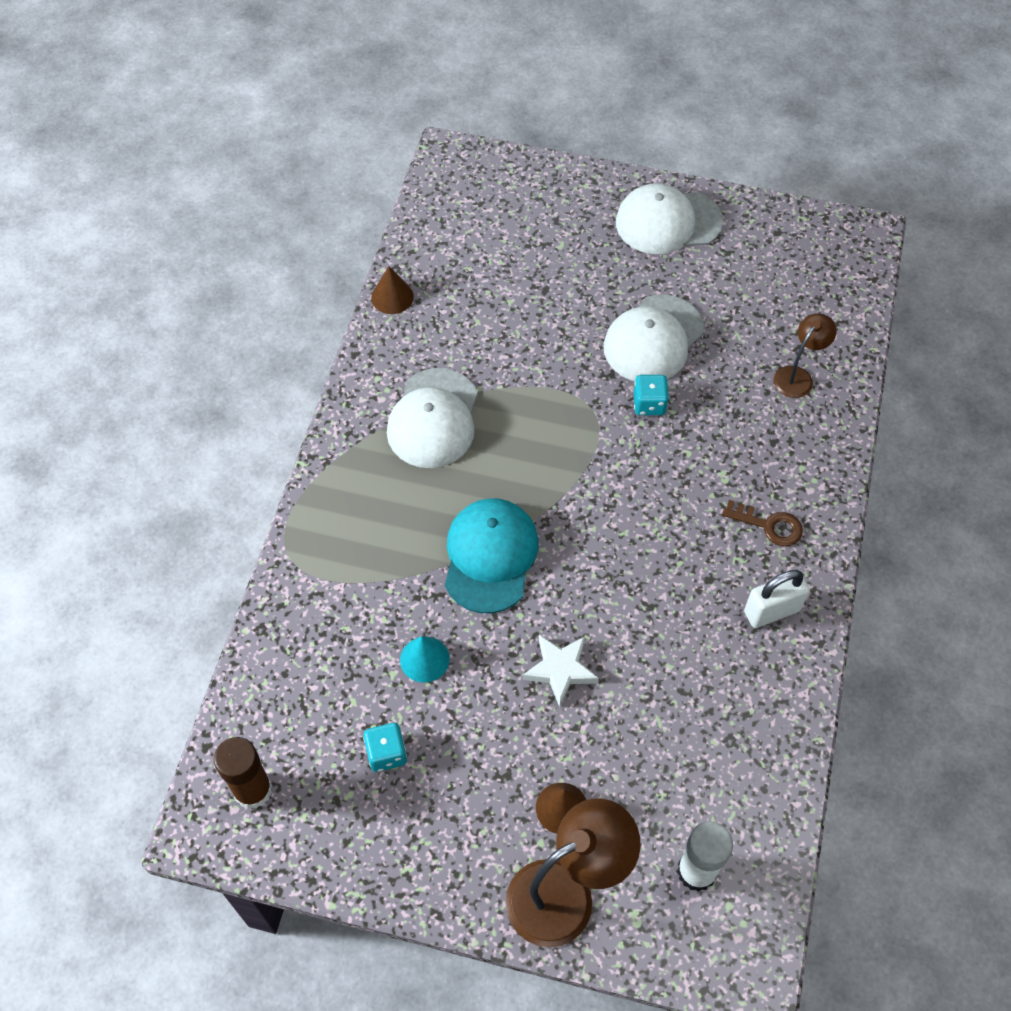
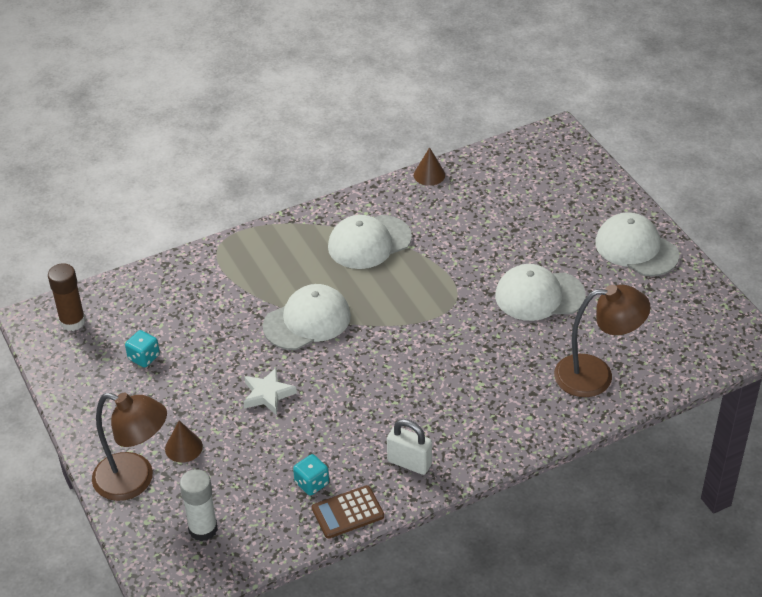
camera: 50 degrees right, 15 degrees down
turquoise cone [400,636,450,683] -> none
turquoise cap [445,498,539,613] -> white cap [263,284,351,350]
turquoise dice [633,375,669,415] -> turquoise dice moved to [293,454,329,496]
brown key [722,500,803,546] -> none
brown lamp [773,313,837,398] -> brown lamp [554,285,650,397], size x1.79
none -> brown calculator [312,485,384,539]

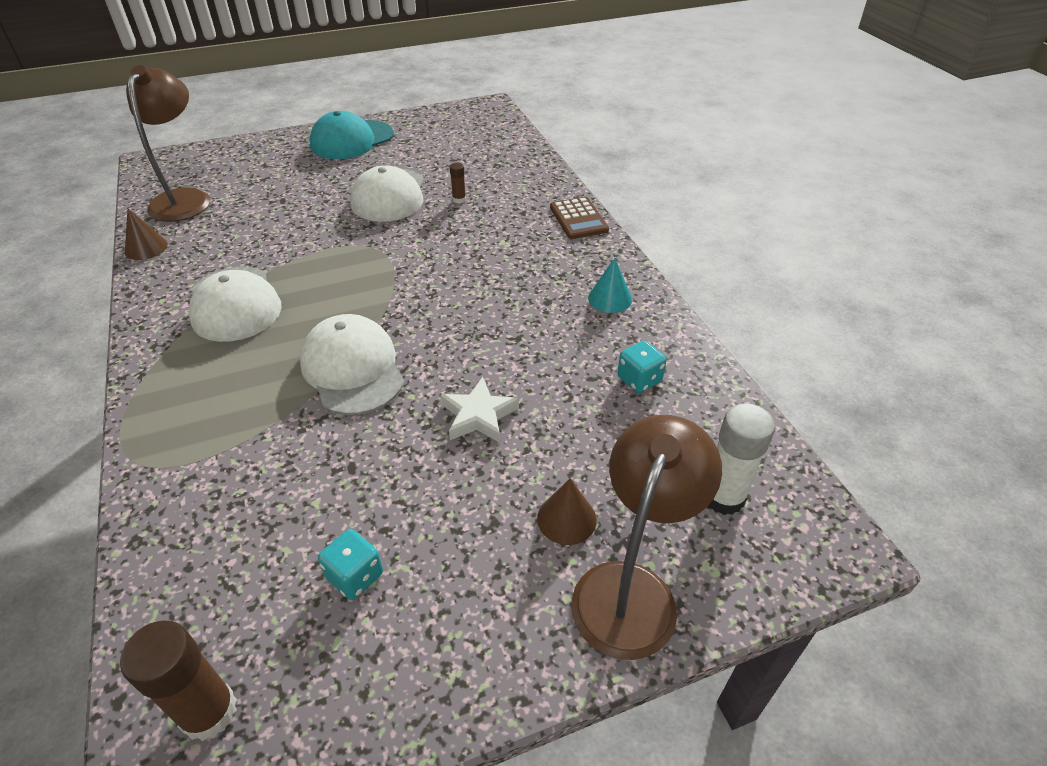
camera: 85 degrees left, 0 degrees up
brown calculator [312,485,384,539] -> brown calculator moved to [550,197,609,239]
white padlock [387,419,432,475] -> turquoise cone [588,258,632,313]
brown lamp [554,285,650,397] -> brown lamp moved to [126,65,210,222]
white cap [595,212,679,276] -> turquoise cap [310,111,394,159]
none -> brown glue stick [450,163,466,203]

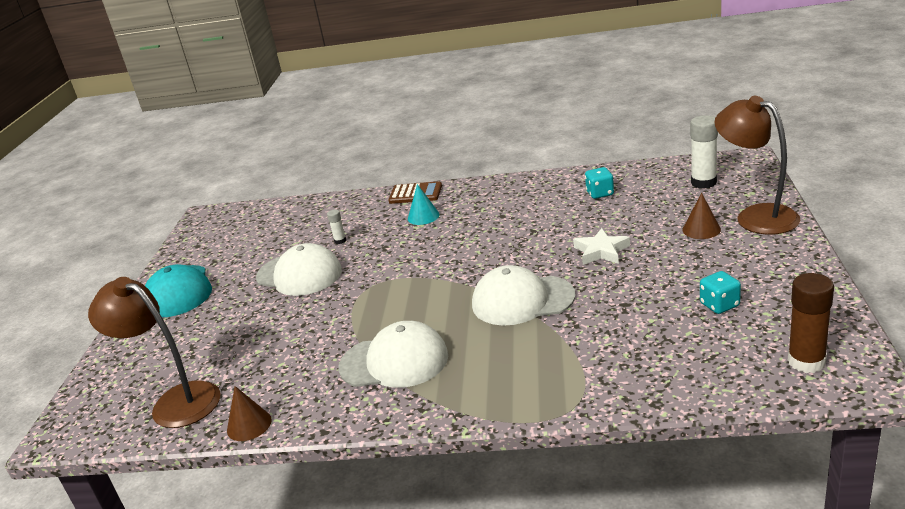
camera: 60 degrees left, 15 degrees down
brown glue stick [450,163,466,203] -> white glue stick [327,209,346,244]
turquoise cone [588,258,632,313] -> turquoise cone moved to [408,184,440,225]

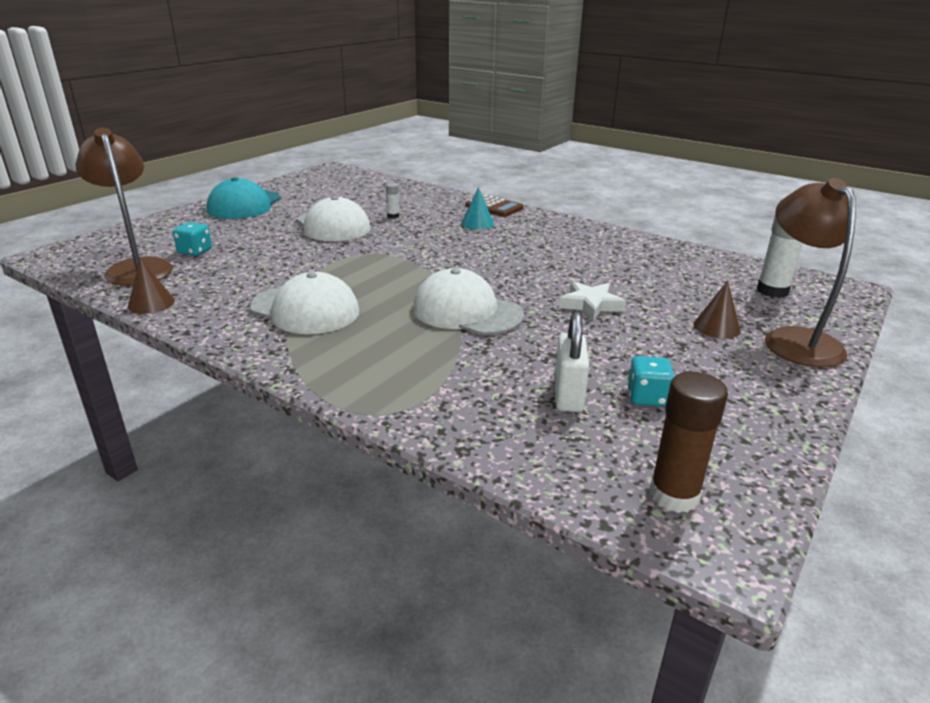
camera: 25 degrees right, 0 degrees up
turquoise dice [585,167,614,199] -> turquoise dice moved to [173,222,212,256]
none -> white padlock [555,312,589,412]

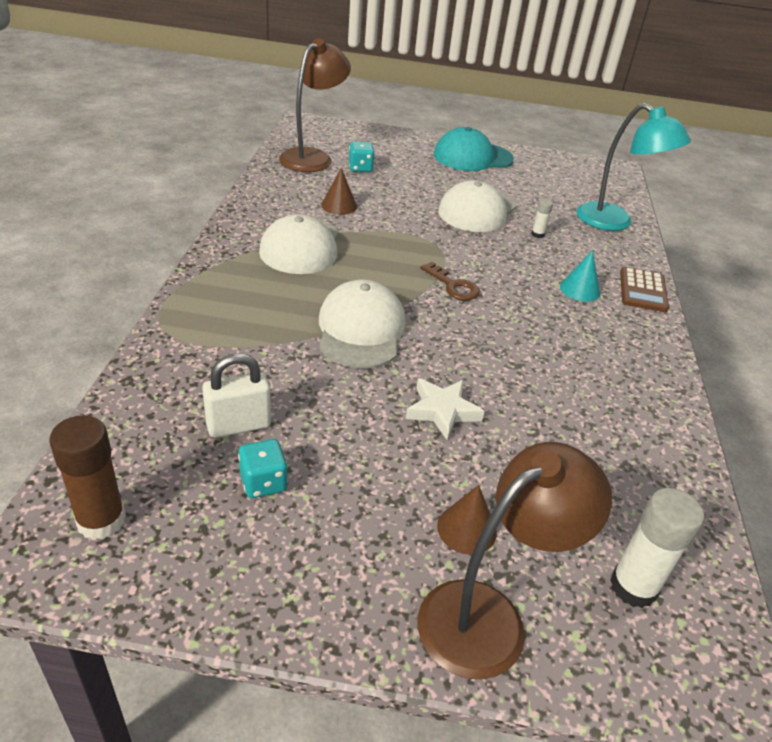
camera: 60 degrees right, 10 degrees up
brown cone [128,258,175,314] -> brown cone moved to [321,168,357,215]
none -> brown key [420,262,480,301]
none -> turquoise lamp [576,103,691,231]

